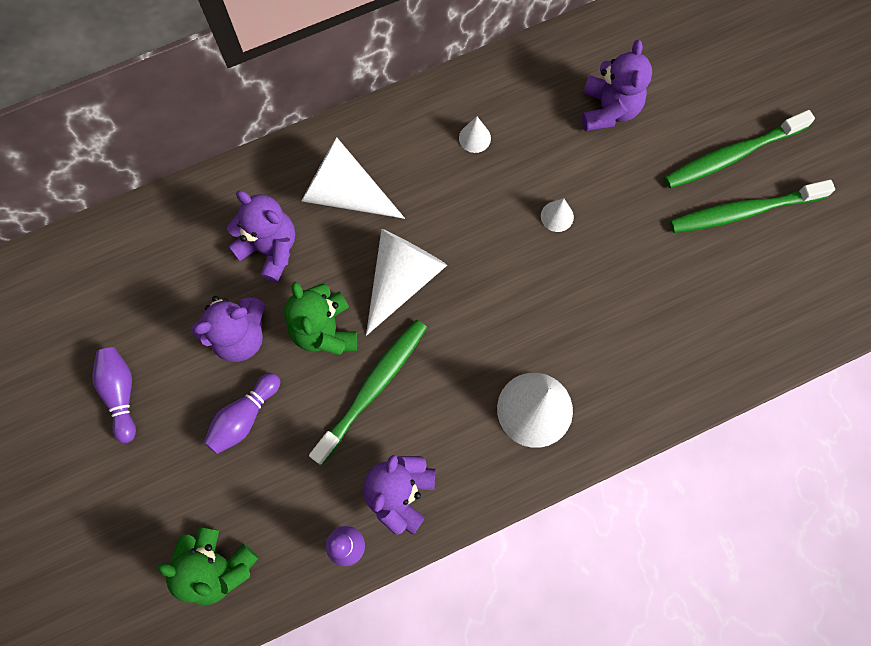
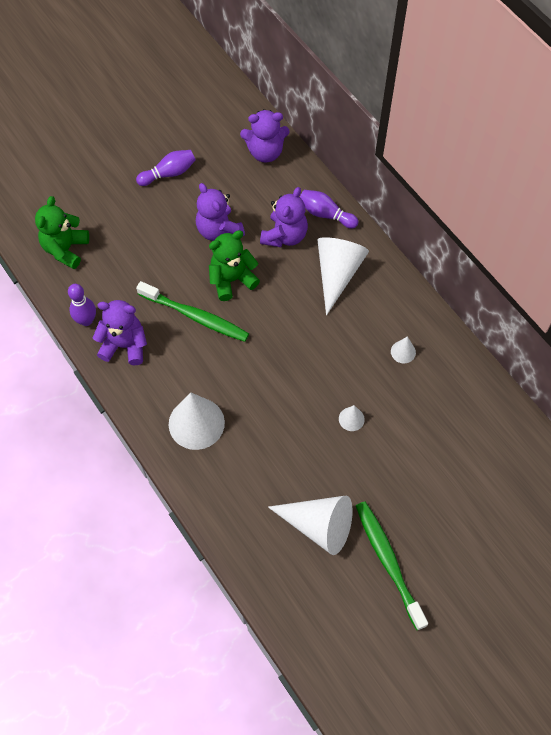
camera: 80 degrees right, 10 degrees down
purple bowling pin [204,373,280,454] -> purple bowling pin moved to [300,190,359,228]
white cone [366,229,447,336] -> white cone moved to [268,496,353,555]
purple teddy bear [582,40,652,131] -> purple teddy bear moved to [240,109,290,162]
green toothbrush [664,110,815,188] -> none

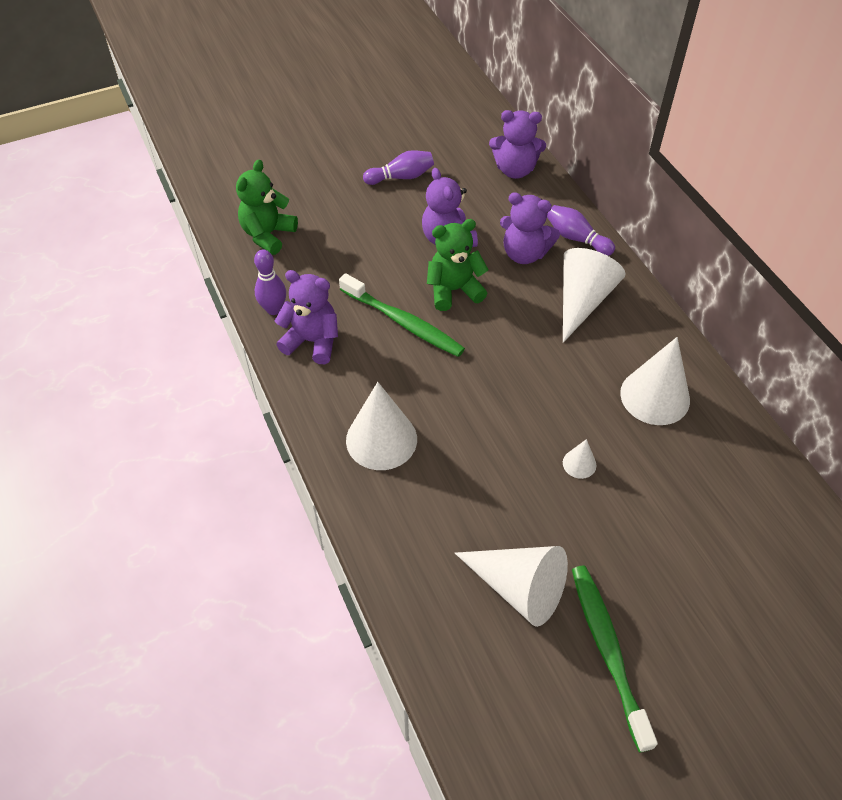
camera: 10 degrees right, 10 degrees down
purple teddy bear [260,187,308,247] -> purple teddy bear turned 75 degrees clockwise [500,192,560,264]
white cone [391,336,416,363] -> white cone [620,337,690,425], size x2.16

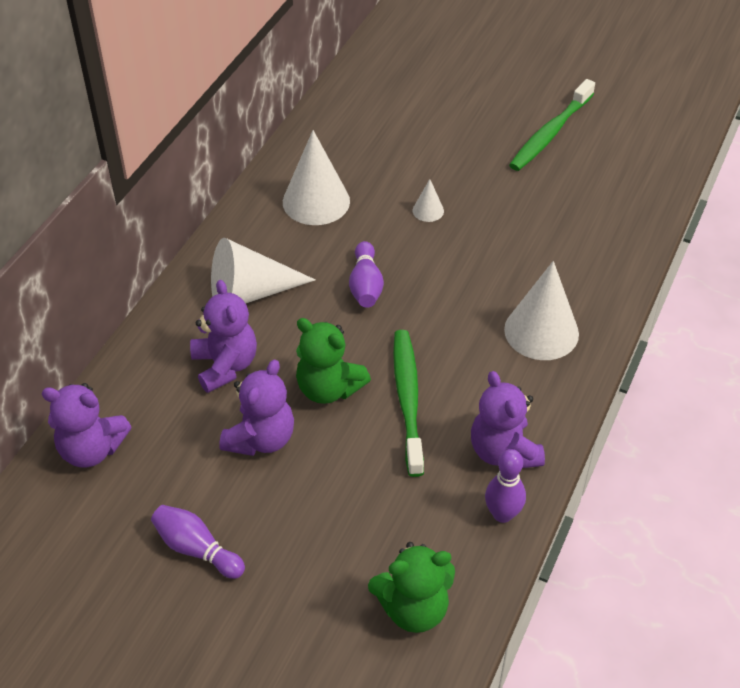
camera: 130 degrees left, 5 degrees down
white cone [455,546,568,627] -> none
purple teddy bear [489,110,546,179] -> purple teddy bear turned 135 degrees clockwise [42,383,132,467]
purple bowling pin [547,205,615,256] -> purple bowling pin moved to [349,241,384,308]

